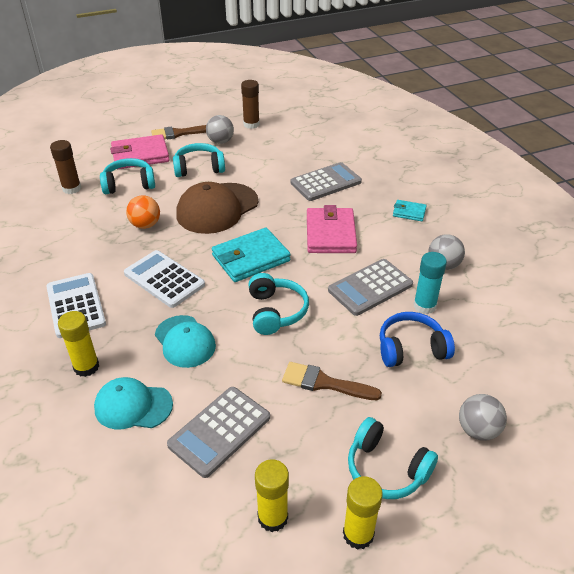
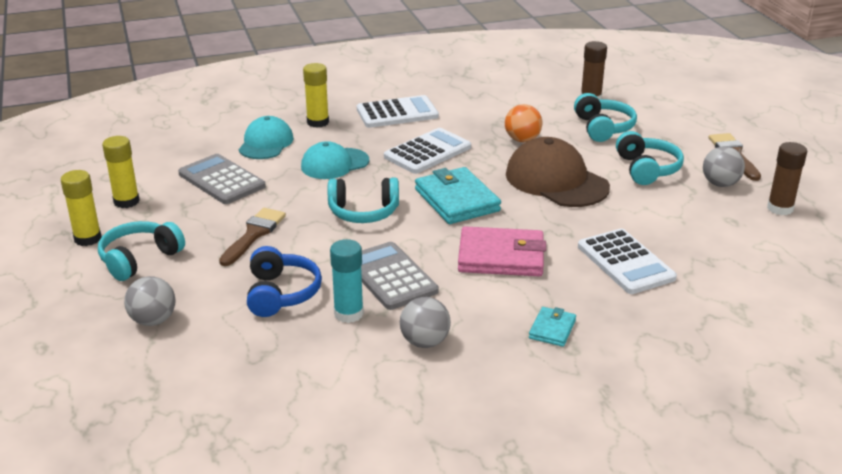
camera: 95 degrees right, 10 degrees down
pink wallet [110,134,170,169] -> none
grey calculator [291,162,362,201] -> white calculator [578,229,677,294]

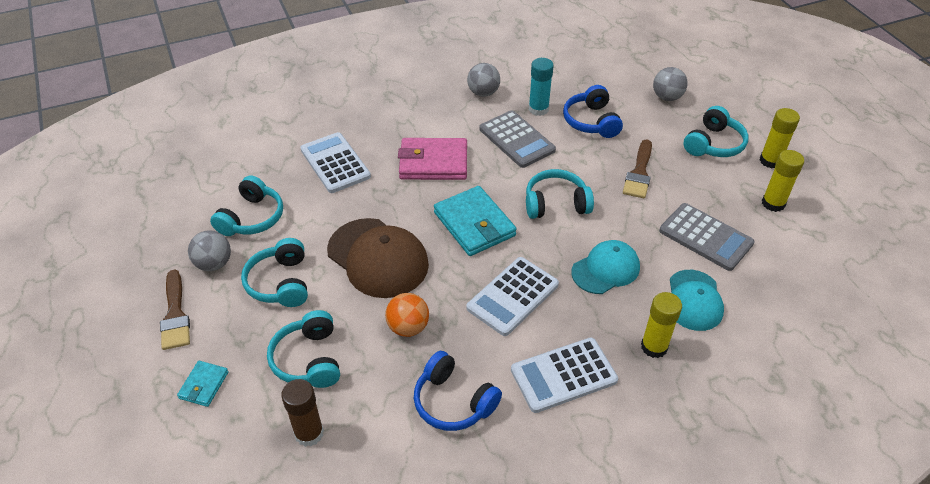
camera: 175 degrees right, 15 degrees up
turquoise wallet [529,307,576,347] -> turquoise wallet moved to [177,361,229,407]
brown glue stick [767,142,807,215] -> none
none -> turquoise headphones [210,175,283,236]
none -> blue headphones [414,351,502,431]

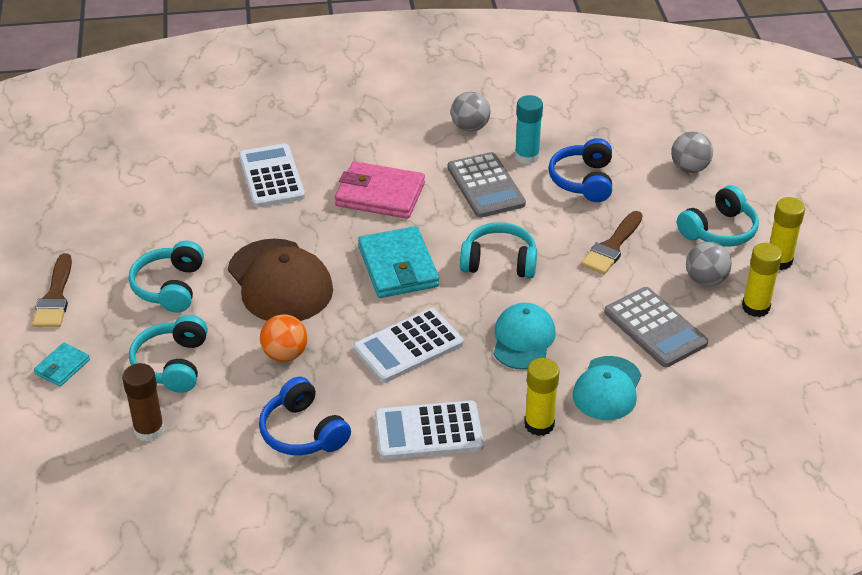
camera: 15 degrees right, 5 degrees down
grey ball [188,230,231,271] -> grey ball moved to [686,242,732,286]
turquoise headphones [210,175,283,236] -> none
turquoise cap [571,240,640,294] -> turquoise cap turned 60 degrees counterclockwise [493,303,556,370]

